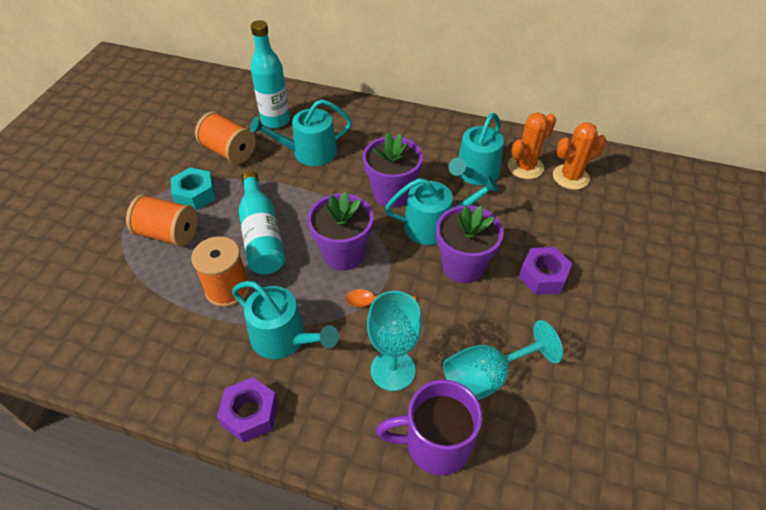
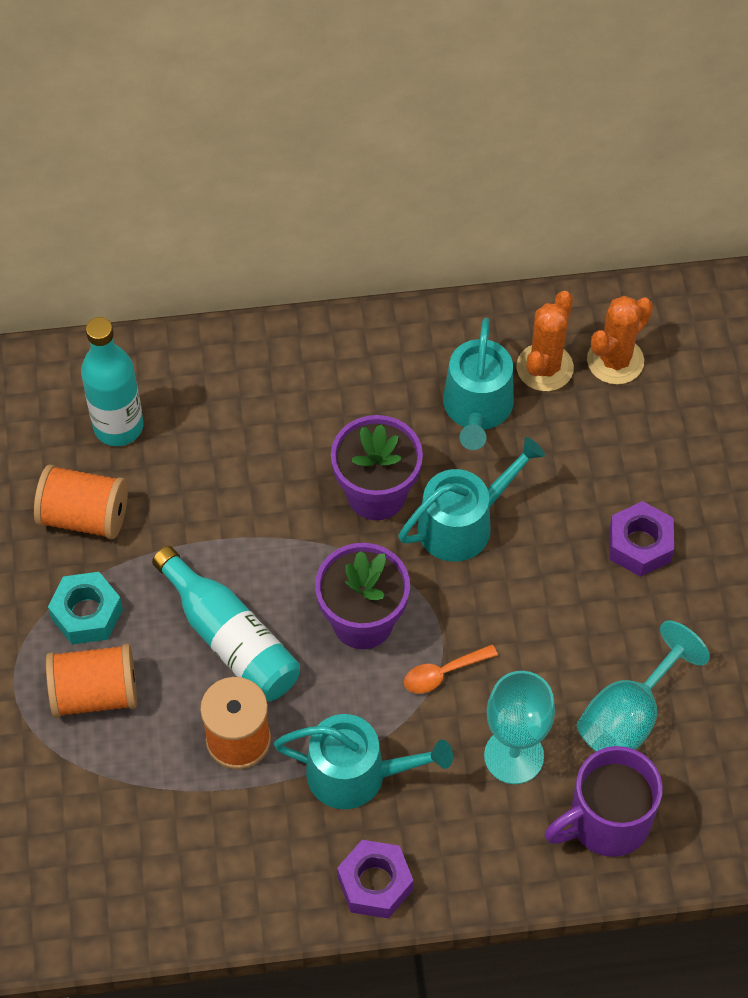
camera: 25 degrees left, 10 degrees up
turquoise watering can [250,99,352,166] -> none
purple flower pot [436,205,504,283] -> none

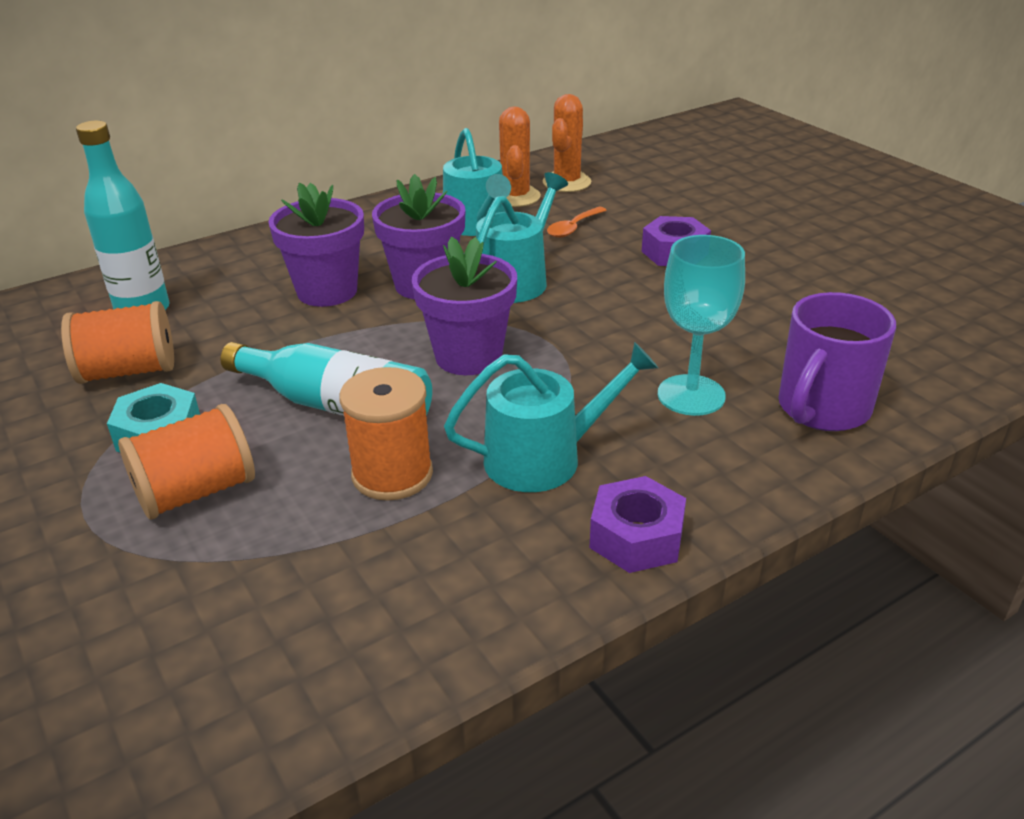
camera: 25 degrees left, 25 degrees down
orange spoon [404,644,498,694] -> orange spoon moved to [547,207,607,238]
turquoise goblet [577,620,710,751] -> none
none -> purple flower pot [268,183,364,307]

